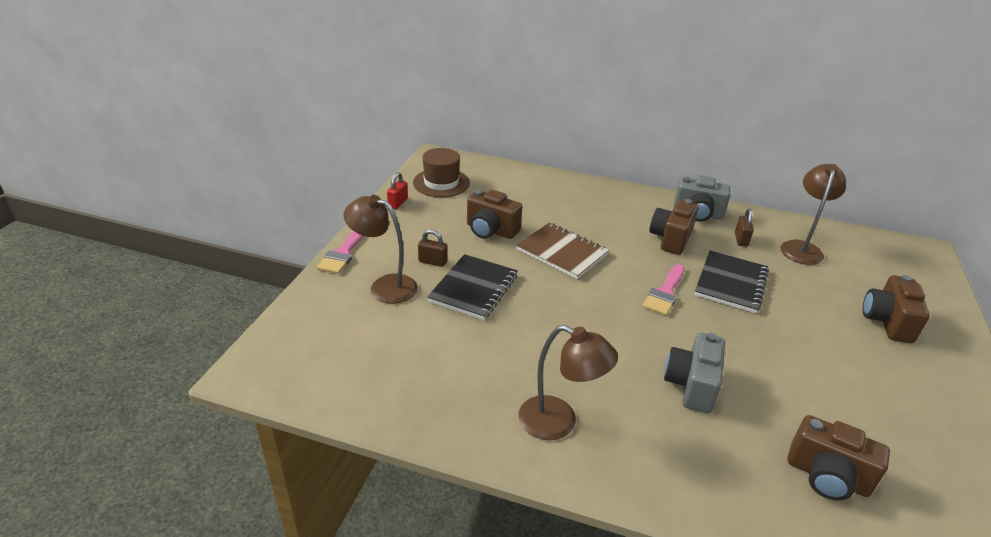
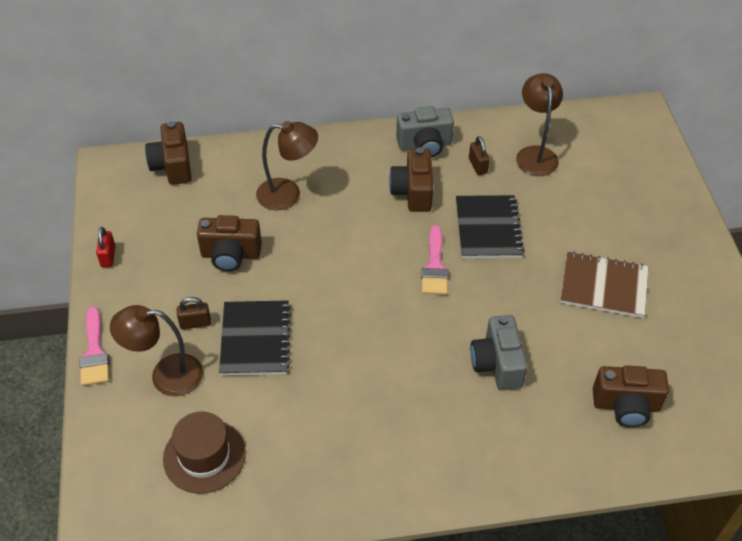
camera: 25 degrees left, 15 degrees up
brown hat [413,148,470,197] -> brown hat moved to [163,412,246,494]
brown notebook [516,223,609,279] -> brown notebook moved to [560,251,649,318]
brown lamp [519,325,618,440] -> brown lamp moved to [256,121,318,210]
brown camera [863,275,930,343] -> brown camera moved to [145,121,191,185]

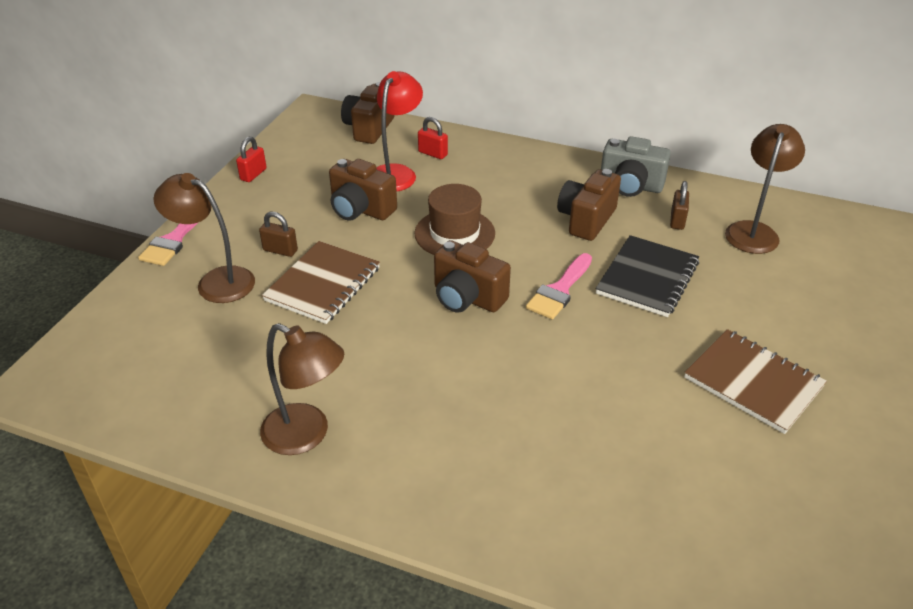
camera: 30 degrees right, 10 degrees down
brown hat [163,412,246,494] -> brown hat moved to [414,184,495,255]
black notebook [219,300,291,376] -> brown notebook [262,241,380,324]
brown lamp [256,121,318,210] -> brown lamp moved to [260,323,344,455]
grey camera [470,315,528,390] -> none
brown camera [593,365,669,427] -> brown camera moved to [434,240,511,313]
none -> red lamp [376,71,423,191]
none -> red padlock [418,117,448,159]

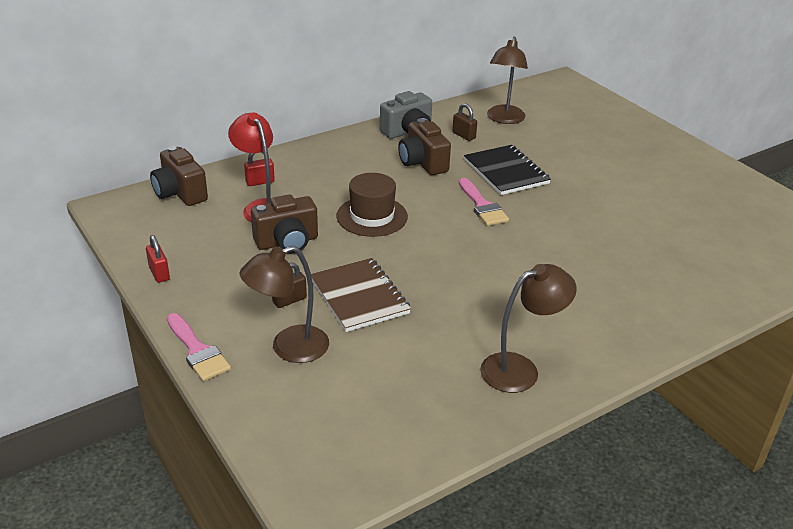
camera: 55 degrees left, 5 degrees down
brown camera [434,240,511,313] -> none
brown notebook [684,329,827,434] -> none
brown lamp [725,124,805,254] -> brown lamp turned 135 degrees counterclockwise [487,37,528,124]

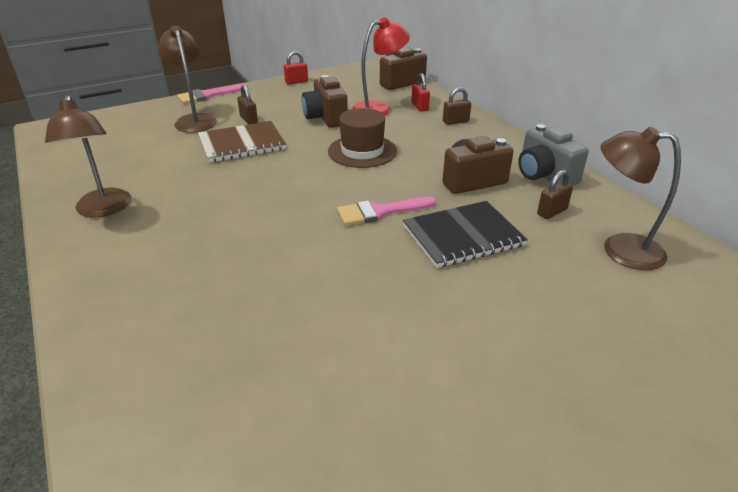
camera: 95 degrees right, 0 degrees up
none -> brown padlock [443,87,471,125]

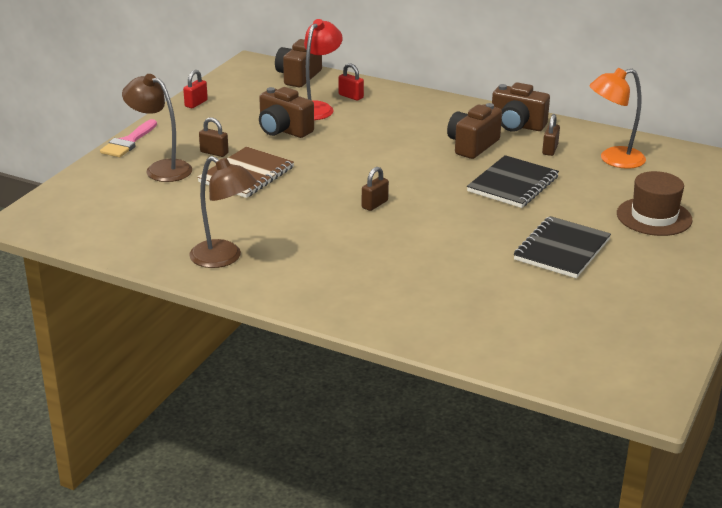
camera: 35 degrees left, 5 degrees down
brown hat [328,108,397,168] -> brown hat moved to [617,171,693,236]
pink brush [337,197,436,226] -> none
brown padlock [443,87,471,125] -> brown padlock moved to [362,167,389,211]
grey camera [518,124,589,186] -> brown camera [492,82,550,132]
brown lamp [600,127,681,270] -> orange lamp [589,68,646,169]
none -> black notebook [514,216,611,278]

